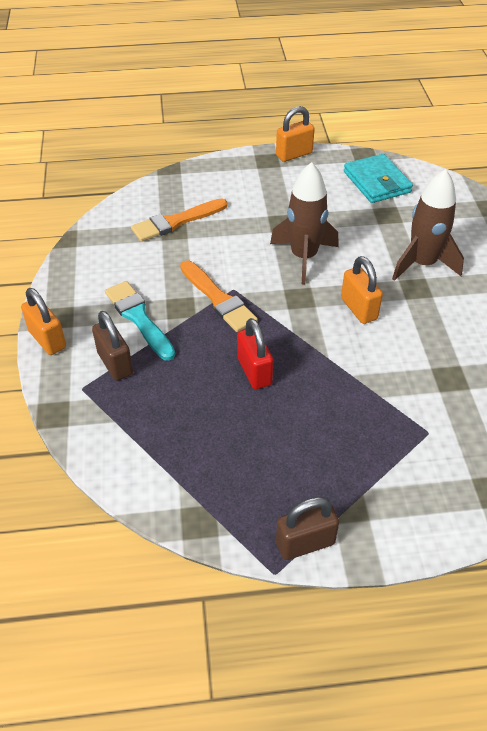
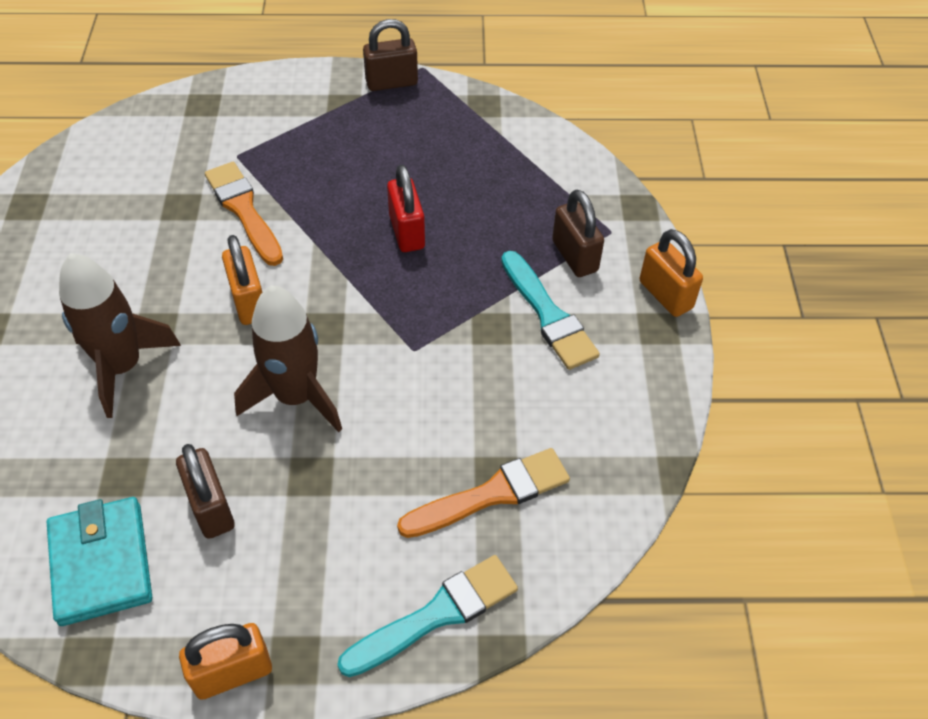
camera: 175 degrees left, 5 degrees up
orange brush [180,260,258,332] -> orange brush moved to [205,162,283,266]
none -> brown padlock [176,444,235,539]
none -> turquoise brush [337,555,518,677]

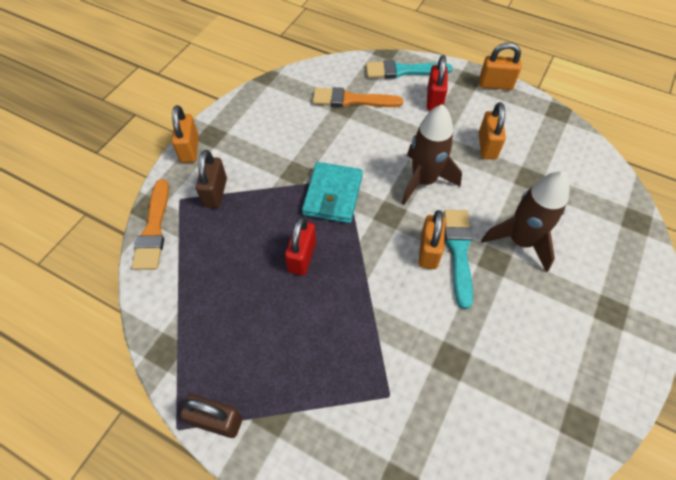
camera: 150 degrees left, 5 degrees up
turquoise wallet [47,497,152,626] -> turquoise wallet moved to [302,162,363,223]
brown padlock [176,444,235,539] -> orange padlock [479,102,506,160]
orange brush [205,162,283,266] -> orange brush moved to [132,179,169,270]
turquoise brush [501,251,600,370] -> turquoise brush moved to [444,210,473,309]
none -> red padlock [427,55,448,111]

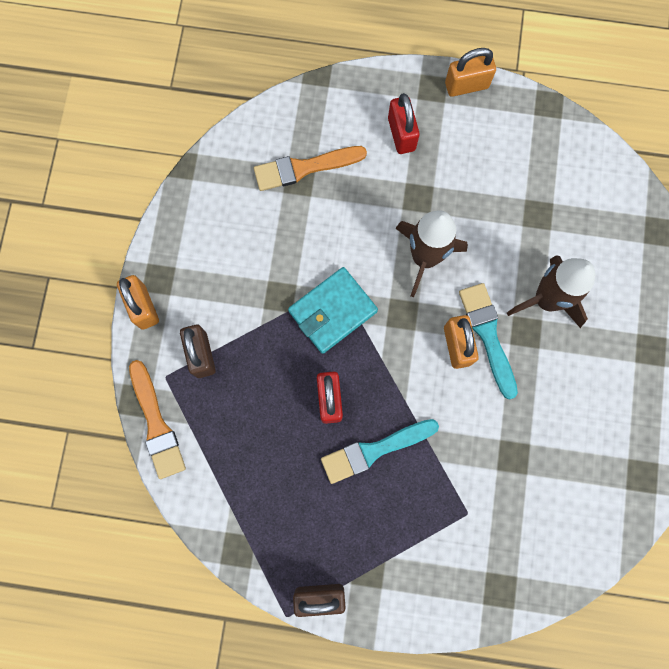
camera: 20 degrees left, 20 degrees up
turquoise wallet [302,162,363,223] -> turquoise wallet turned 60 degrees clockwise [288,267,378,354]
turquoise brush [366,60,453,79] -> turquoise brush moved to [321,419,439,484]
orange padlock [479,102,506,160] -> none

